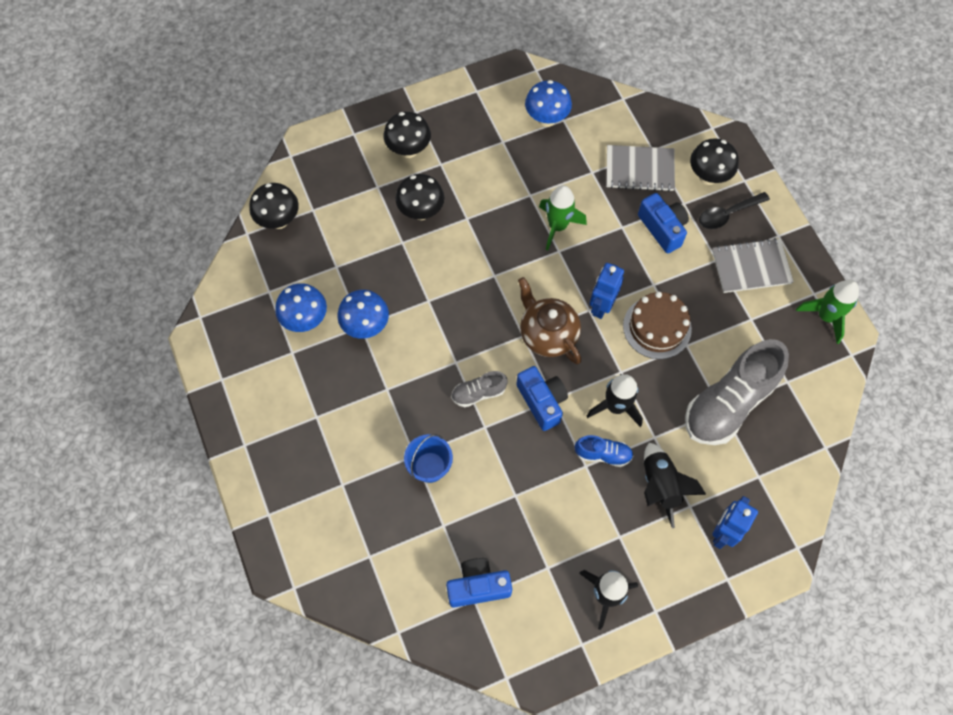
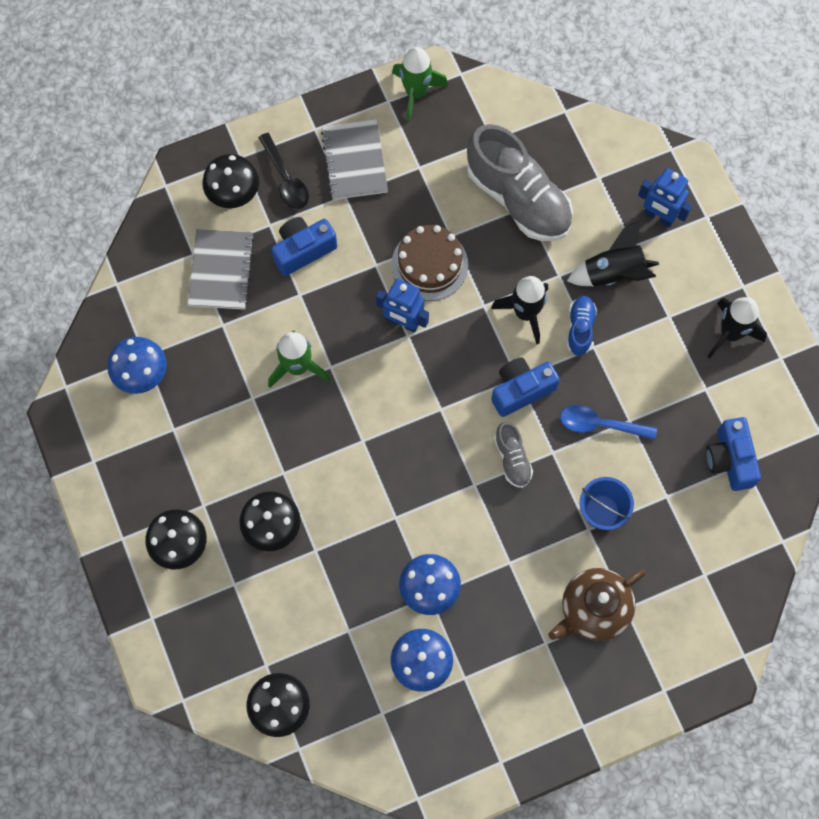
camera: 90 degrees left, 5 degrees up
brown teapot [518,277,582,364] -> brown teapot moved to [548,568,646,641]
none -> blue spoon [560,405,657,440]

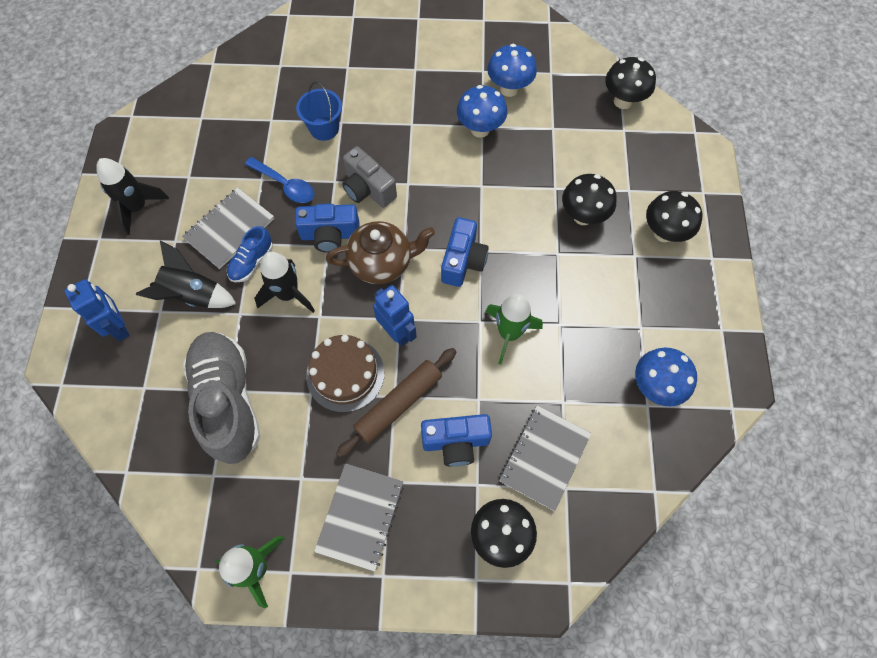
camera: 155 degrees left, 5 degrees down
black spoon [258,133,309,209] -> none
grey shoe [494,422,533,488] -> grey camera [342,146,397,208]
brown teapot [548,568,646,641] -> brown teapot moved to [326,221,435,284]
blue camera [706,417,761,491] -> blue camera moved to [441,217,489,287]
none -> grey notebook [182,187,274,269]
none -> brown rolling pin [336,348,457,458]

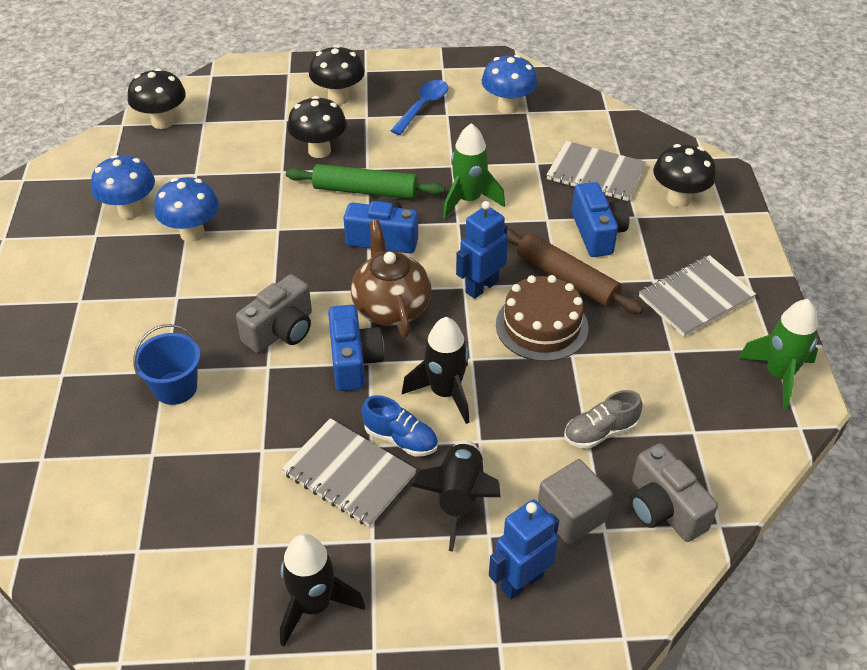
camera: 95 degrees left, 20 degrees down
grey shoe [183,332,261,464] -> grey shoe [564,390,642,449], size x0.47
blue spoon [245,157,314,203] -> blue spoon moved to [391,80,448,135]
grey notebook [314,464,404,572] -> grey notebook turned 45 degrees counterclockwise [639,255,756,337]
none -> green rolling pin [286,164,445,199]
none -> grey cube [538,459,613,545]
none -> grey camera [630,443,718,542]

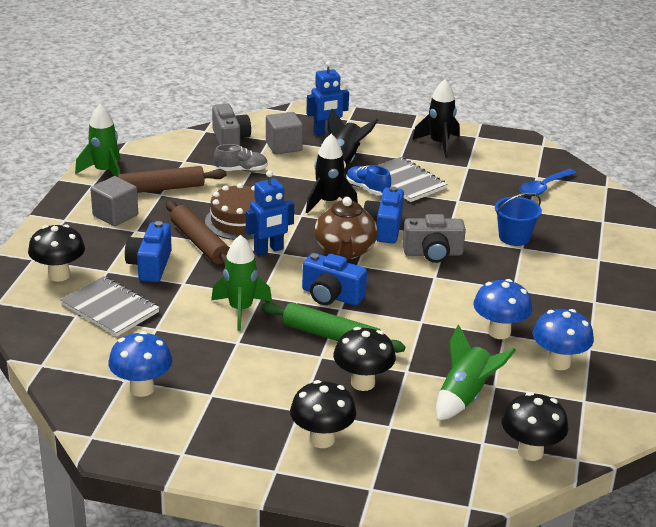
camera: 165 degrees left, 15 degrees down
grey camera [236,274,312,353] -> grey camera turned 150 degrees counterclockwise [403,214,466,263]
blue spoon [391,80,448,135] -> blue spoon moved to [519,169,576,196]
grey notebook [639,255,756,337] -> grey cube [91,176,138,226]
none -> brown rolling pin [95,166,227,193]
none -> green rocket [436,325,516,421]

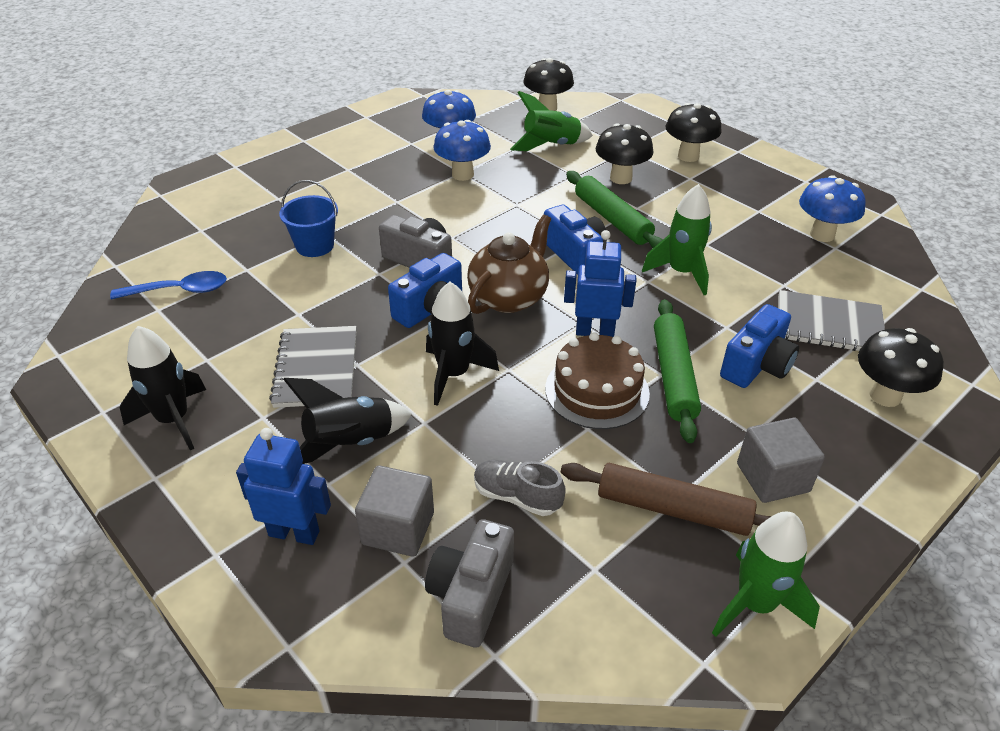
camera: 145 degrees left, 10 degrees up
grey notebook [60,276,160,337] -> grey notebook turned 60 degrees counterclockwise [778,290,885,351]
brown rolling pin [166,201,229,265] -> green rolling pin [654,299,701,443]
blue shoe [346,165,391,195] -> none

